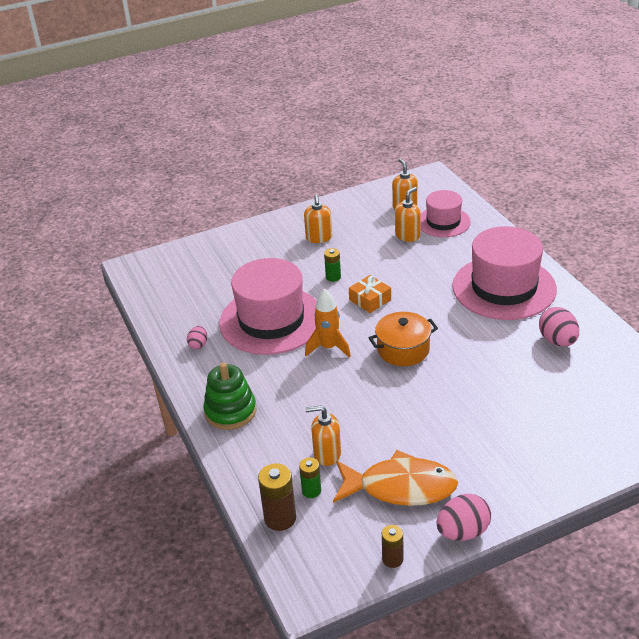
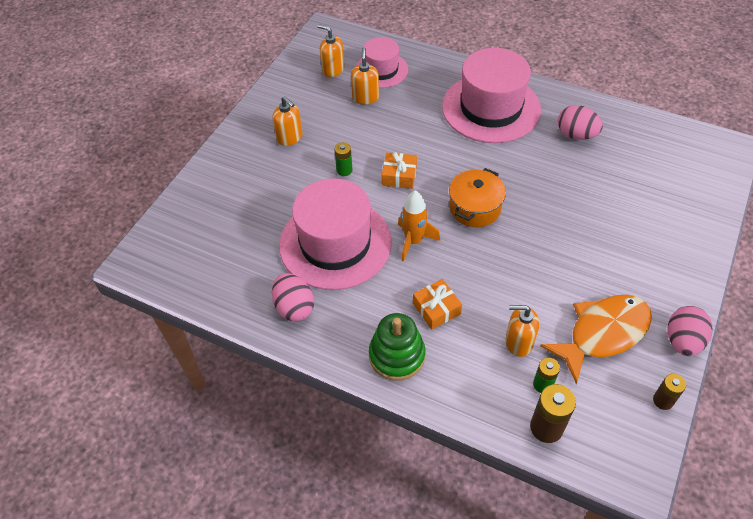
camera: 40 degrees left, 15 degrees up
pink egg [187,326,207,349] -> pink egg [272,273,314,322], size x1.75
orange soap dispenser [305,405,341,466] -> orange soap dispenser turned 45 degrees clockwise [506,305,539,357]
none -> orange gift [413,279,462,330]

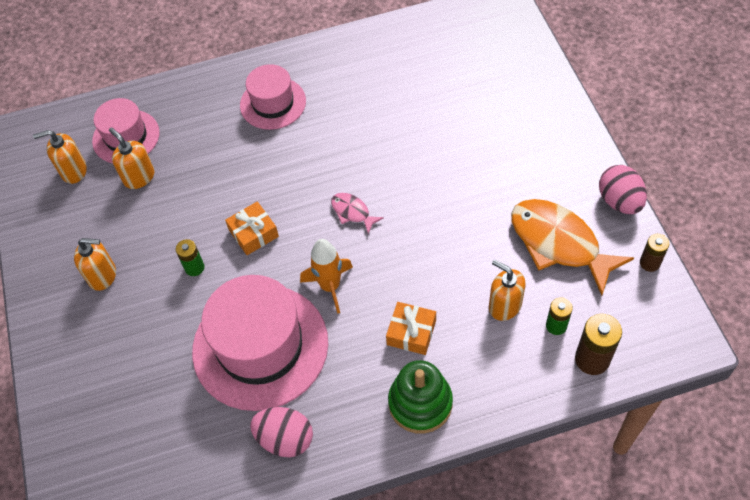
camera: 40 degrees left, 5 degrees up
pink hat [442,48,541,143] -> pink hat [240,64,306,130], size x0.57
orange pot [449,168,506,227] -> pink fish [331,193,384,234]
orange soap dispenser [506,305,539,357] -> orange soap dispenser turned 75 degrees clockwise [489,260,526,321]
orange fish [540,295,652,384] -> orange fish turned 60 degrees counterclockwise [511,199,634,296]
pink egg [558,105,603,140] -> none

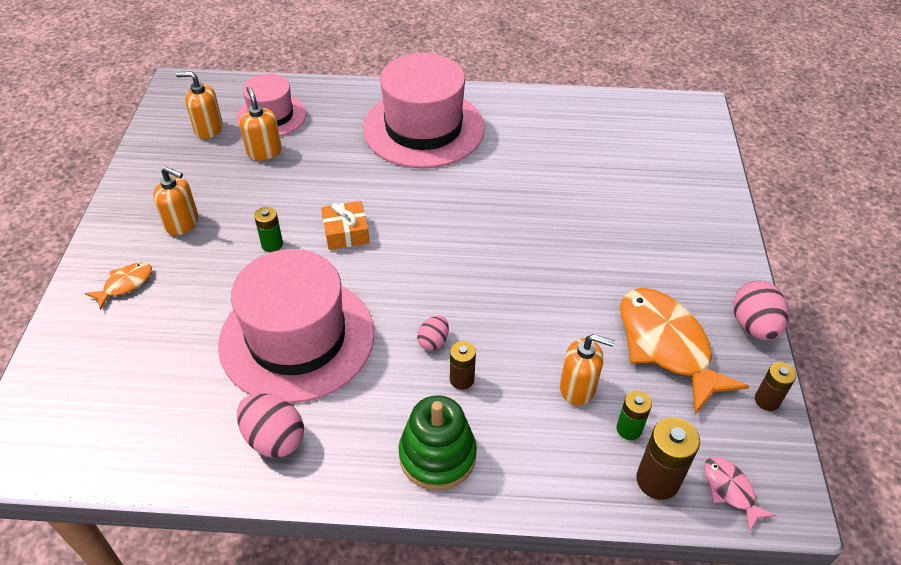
camera: 15 degrees right, 10 degrees down
pink hat [240,64,306,130] -> pink hat [363,53,485,168], size x1.75
orange rocket [300,239,353,314] -> none
pink fish [331,193,384,234] -> pink fish moved to [704,457,776,532]
orange gift [386,302,436,355] -> brown battery [450,341,476,390]
orange soap dispenser [489,260,526,321] -> orange soap dispenser turned 135 degrees clockwise [560,334,615,405]
none -> orange fish [85,262,152,310]
none -> pink egg [417,316,449,350]

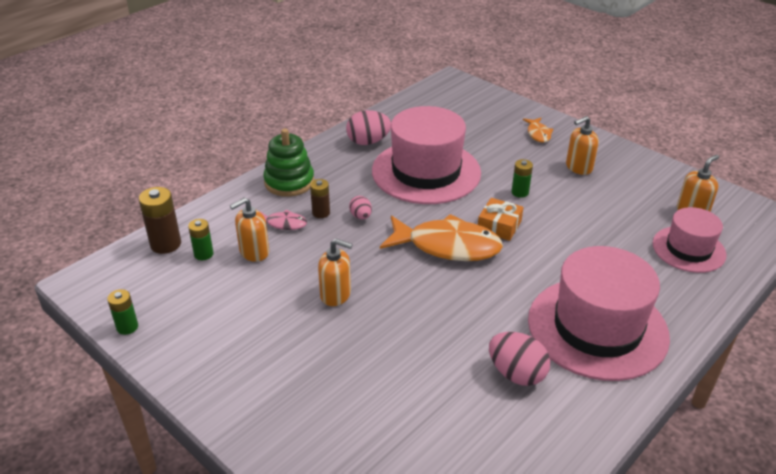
camera: 130 degrees right, 10 degrees down
orange soap dispenser [240,86,282,160] -> orange soap dispenser moved to [318,239,353,306]
orange fish [620,288,749,414] -> orange fish moved to [380,214,503,261]
pink fish [704,457,776,532] -> pink fish moved to [259,209,307,230]
pink egg [733,281,788,340] -> pink egg moved to [489,332,550,386]
brown battery [755,362,796,411] -> green battery [107,289,138,335]

